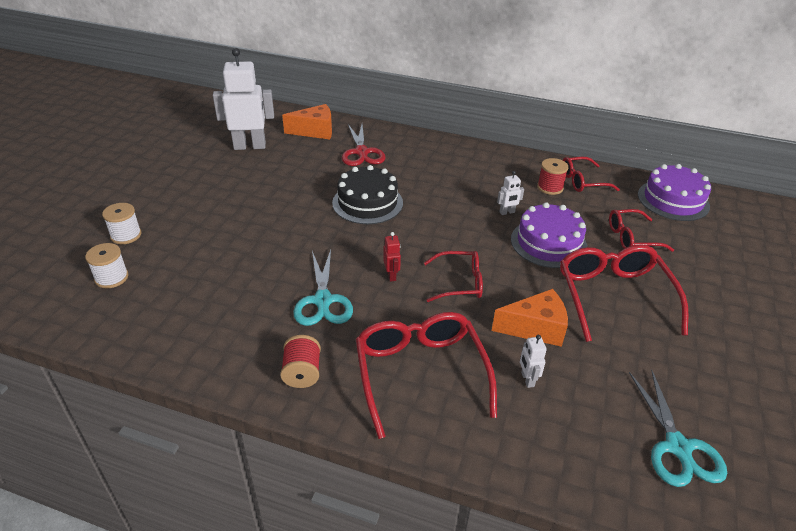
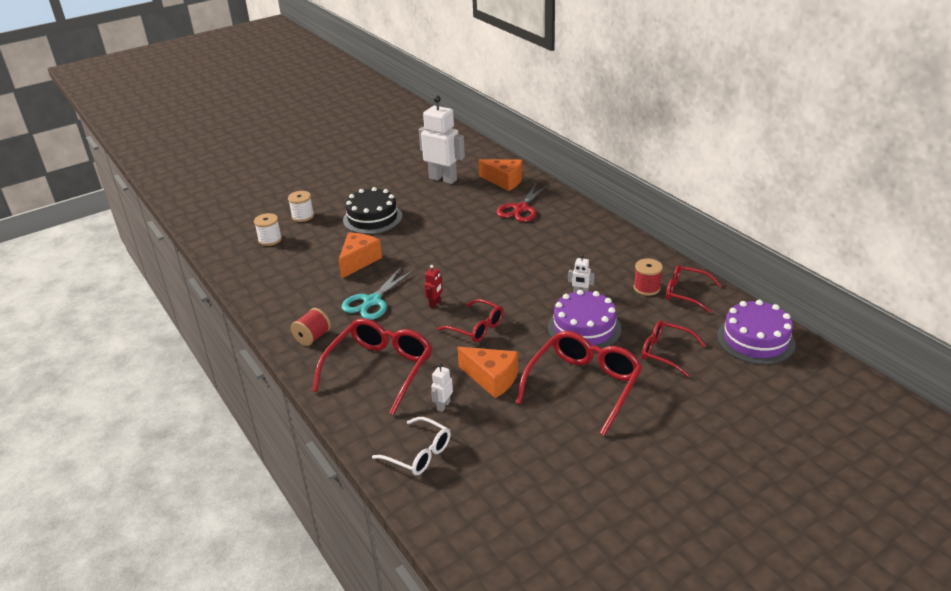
camera: 40 degrees right, 5 degrees down
black cake [332,165,403,224] -> black cake moved to [343,187,402,234]
turquoise scissors [629,369,727,487] -> none
none -> orange cheese [338,232,382,279]
none -> white glasses [372,417,451,475]

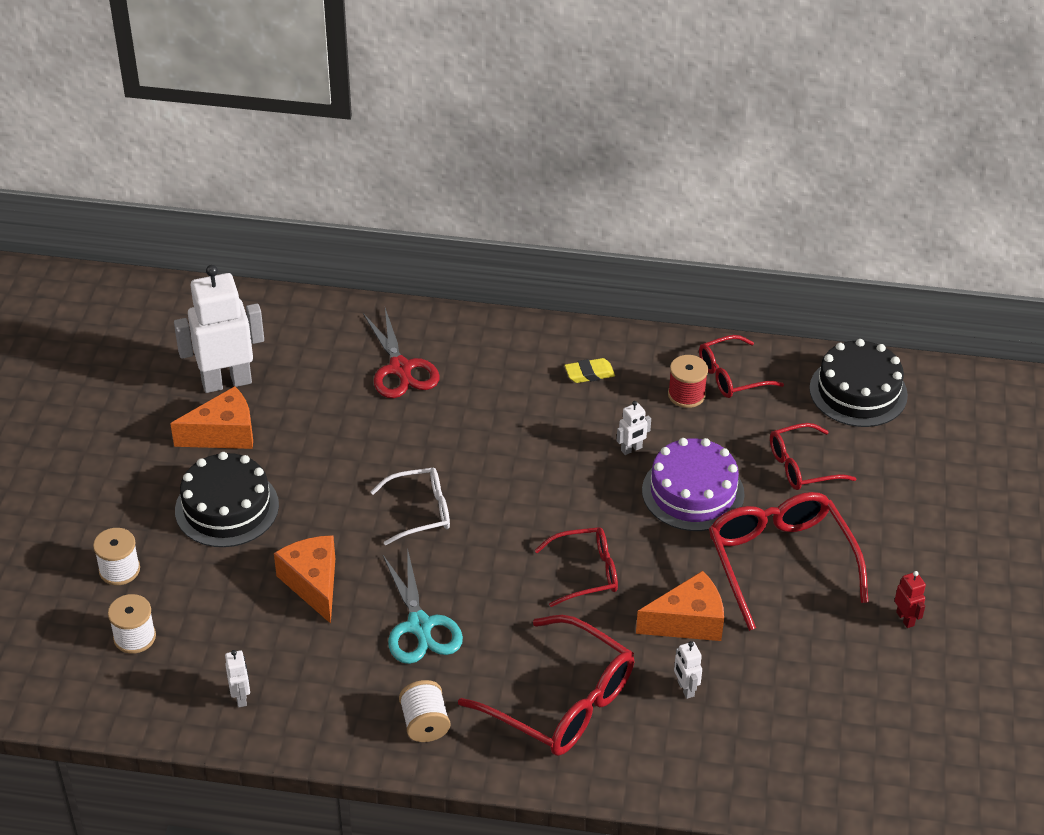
camera: 50 degrees left, 10 degrees up
red spool [291,308,331,346] -> white spool [399,680,450,742]
red glasses [312,318,432,415] -> red glasses turned 150 degrees clockwise [458,615,634,756]
white glasses [372,417,451,475] -> white glasses moved to [371,467,450,545]
red robot [424,265,443,308] -> red robot moved to [894,571,926,628]
orange cheese [479,159,523,191] -> orange cheese moved to [170,386,253,449]
purple cake [717,300,796,364] -> black cake [809,339,908,427]
none -> white robot [225,650,250,707]
none -> yellow eraser [564,358,615,383]

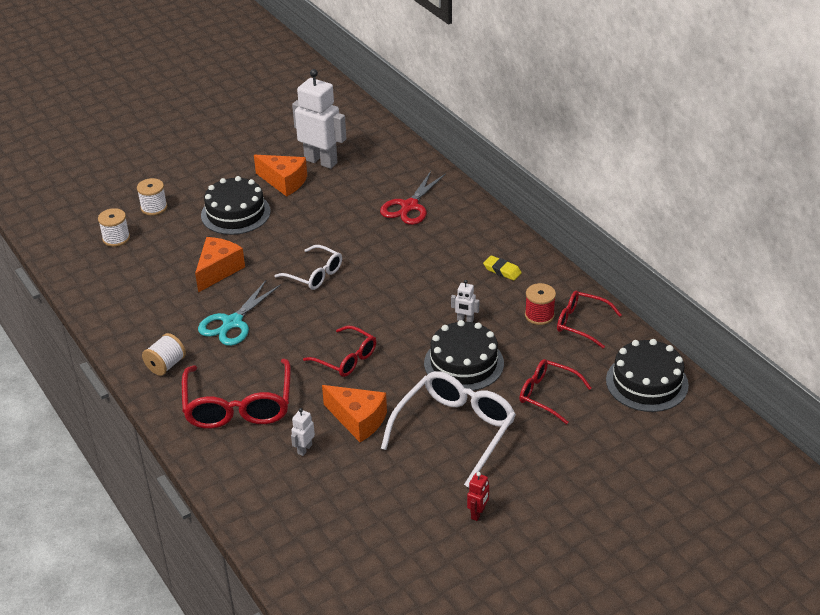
camera: 50 degrees right, 5 degrees down
white robot [225,650,250,707] -> none
purple cake [642,438,745,531] -> black cake [424,320,504,391]
red glasses [709,492,869,631] -> white glasses [381,371,516,488]

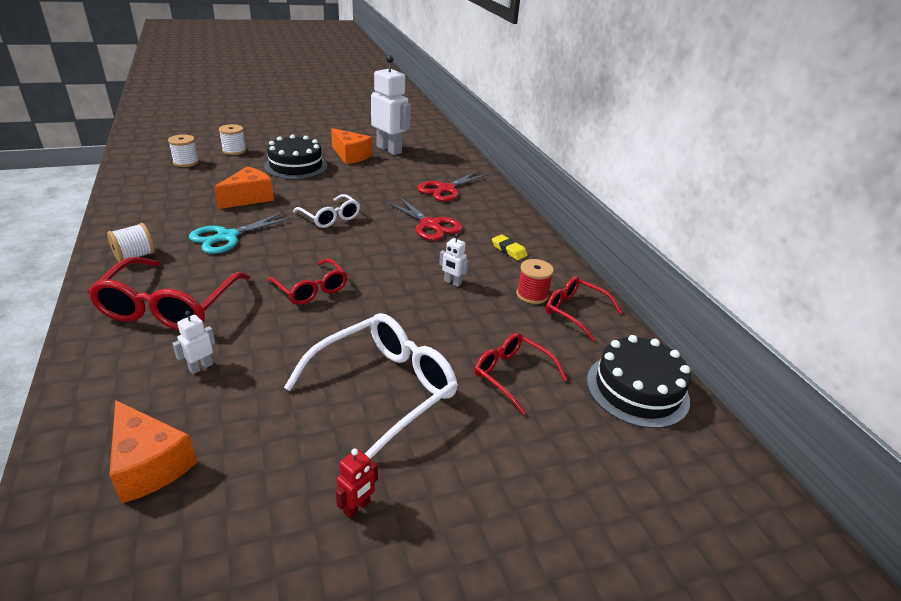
camera: 10 degrees right, 5 degrees down
orange cheese [322,385,387,442] -> orange cheese moved to [109,400,197,503]
black cake [424,320,504,391] -> none
none -> red scissors [385,196,462,241]

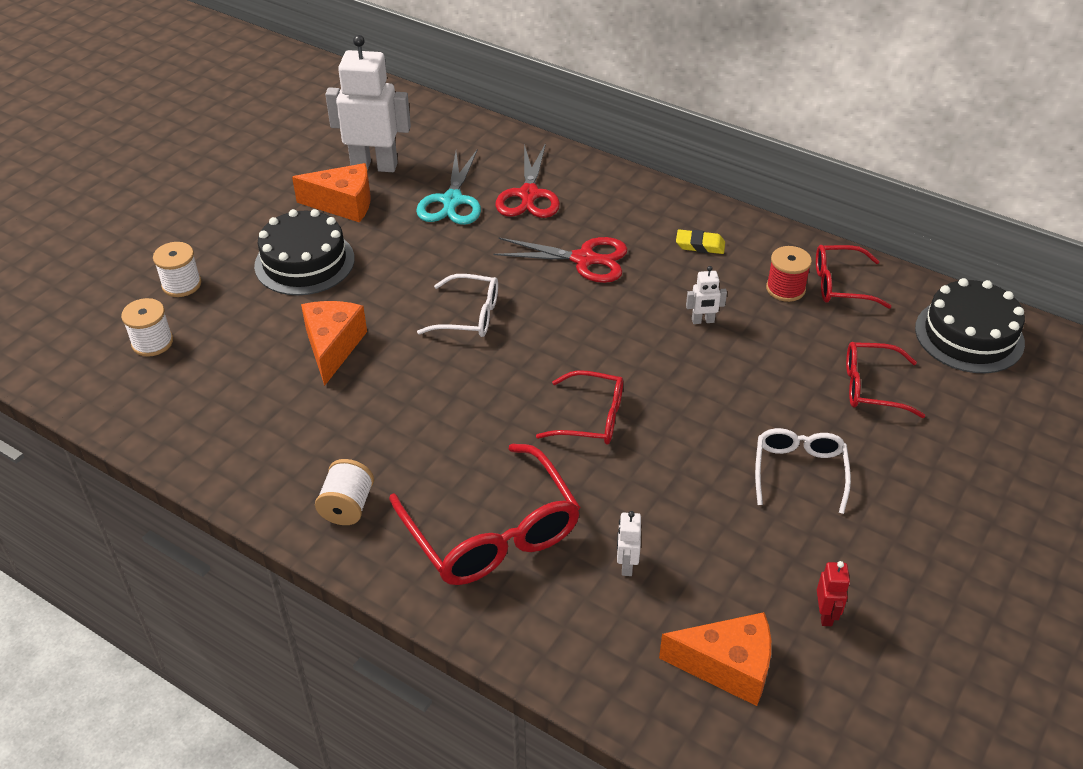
camera: 35 degrees left, 10 degrees up
turquoise scissors [189,212,294,254] -> turquoise scissors moved to [416,150,481,225]
white glasses [284,313,458,459] -> white glasses [755,428,851,514], size x0.59
red robot [336,448,378,519] -> red robot moved to [817,561,850,626]

